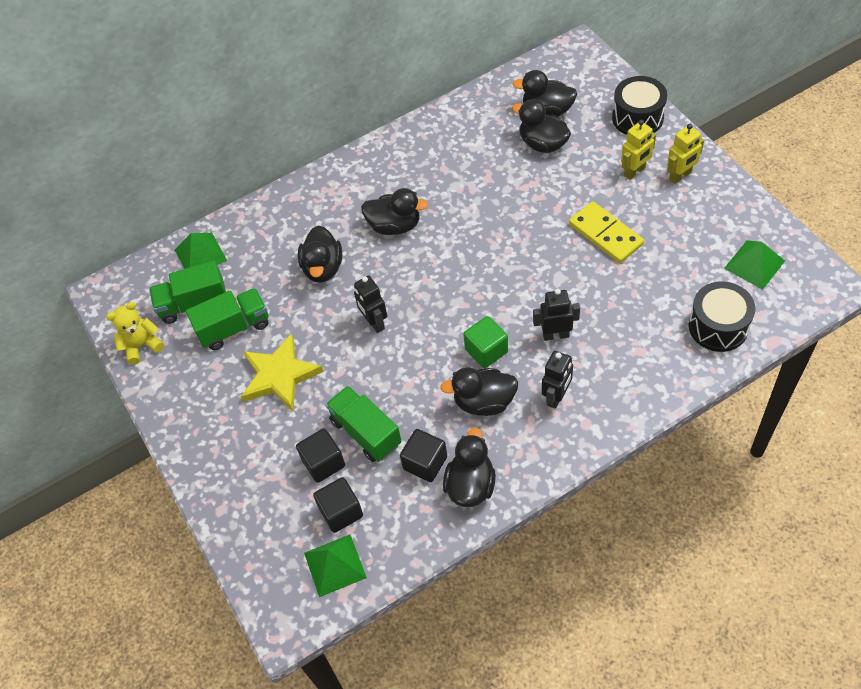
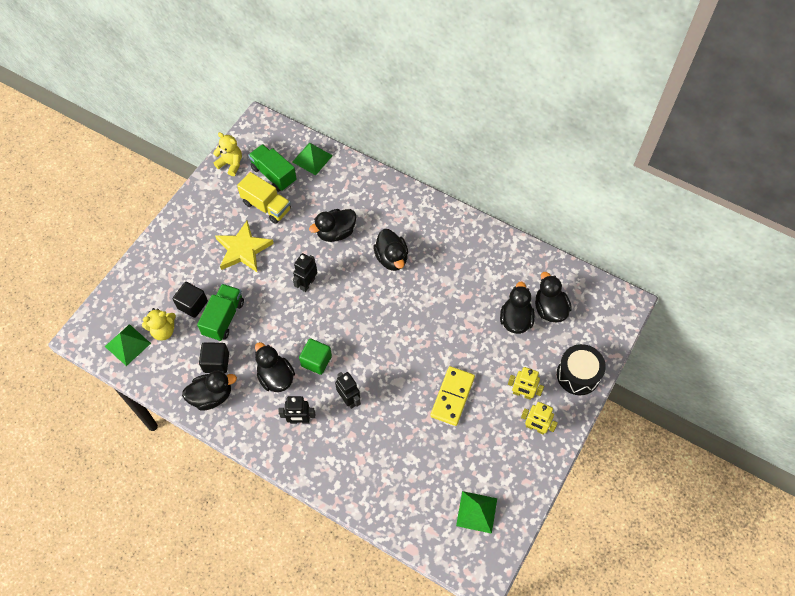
camera: 55 degrees right, 5 degrees up
green truck [186,288,268,350] -> yellow truck [237,172,291,224]
black cube [313,477,363,533] -> yellow teddy bear [142,308,176,341]
black drum [689,281,755,352] -> none

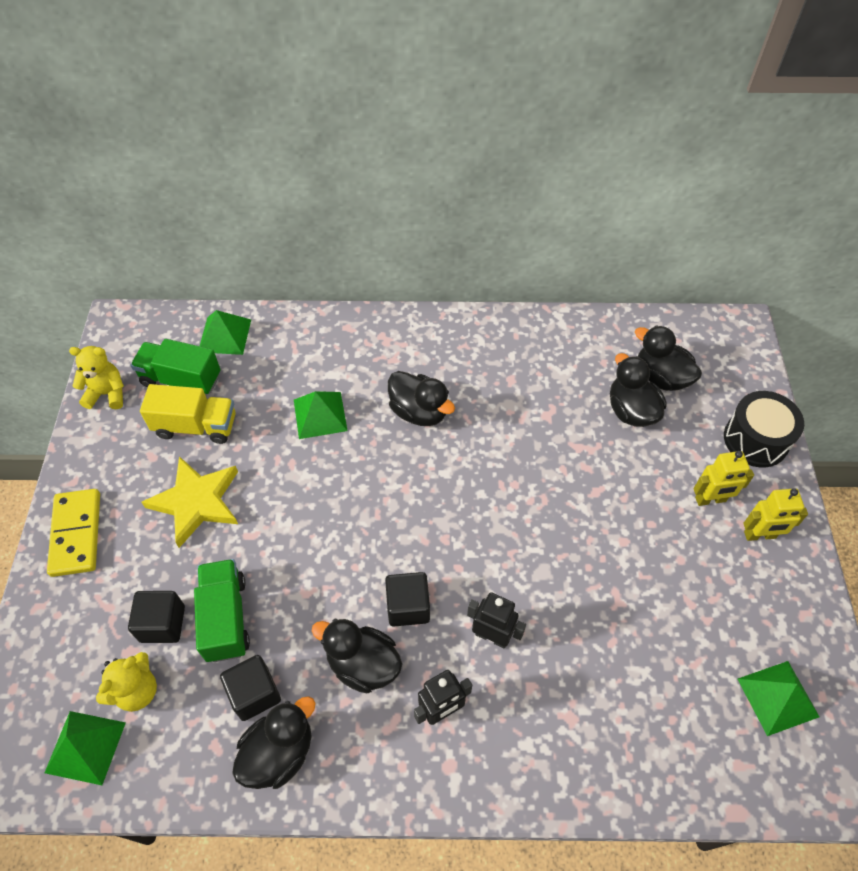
camera: 30 degrees left, 5 degrees down
black robot [293,253,318,292] -> none
green cube [299,338,332,375] -> black cube [385,572,430,626]
black duck [309,209,356,242] -> green pyramid [294,391,348,439]
yellow domino [430,366,475,426] -> yellow domino moved to [47,489,100,577]

